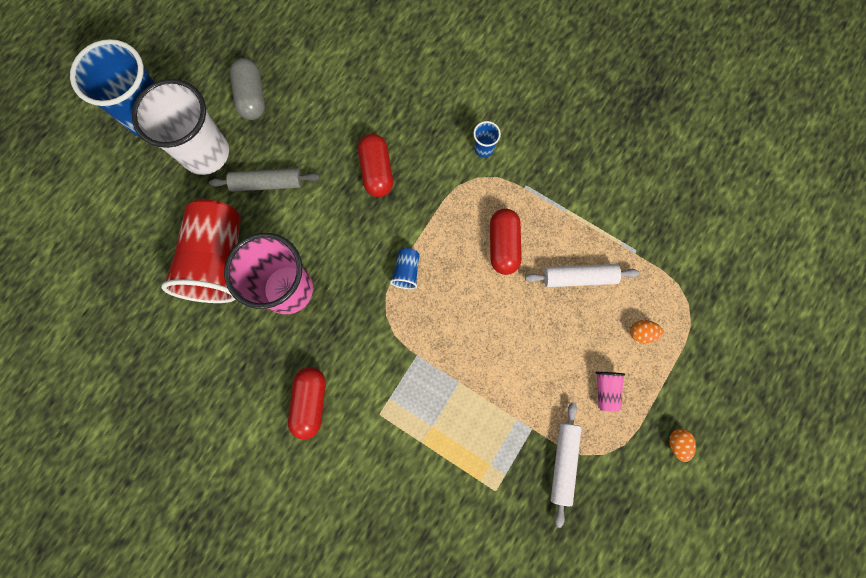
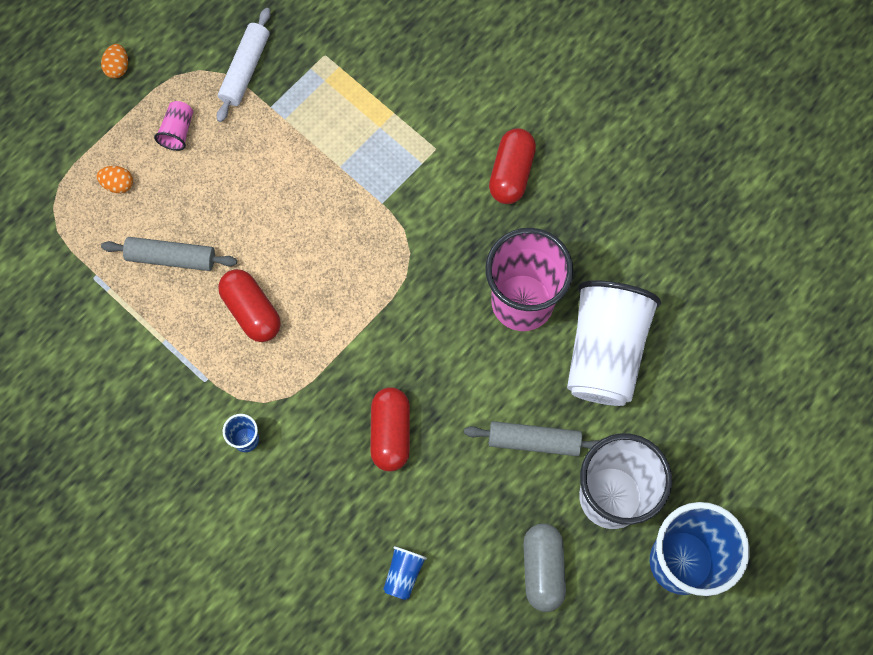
camera: 170 degrees left, 5 degrees down
red cup [161,200,241,303] -> white cup [567,280,661,406]
blue cup [390,248,420,289] -> blue cup moved to [383,546,427,600]
red capsule [490,208,522,275] -> red capsule turned 45 degrees counterclockwise [218,269,281,342]
white rolling pin [525,264,639,287] -> grey rolling pin [101,237,237,271]

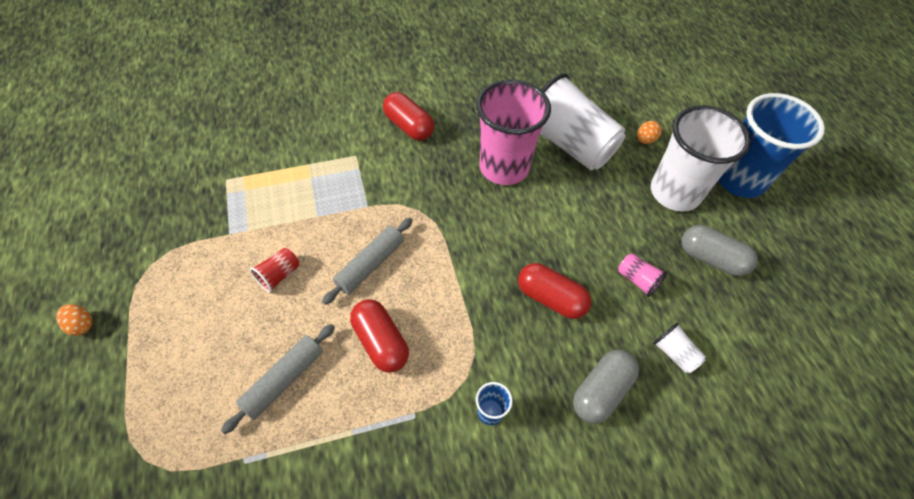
camera: 60 degrees left, 15 degrees down
orange egg [97,166,133,193] -> orange egg moved to [637,121,662,144]
pink cup [154,101,193,151] -> pink cup moved to [618,253,667,297]
white rolling pin [217,8,270,122] -> none
red capsule [218,269,281,342] -> red capsule turned 60 degrees clockwise [350,299,409,373]
blue cup [383,546,427,600] -> white cup [653,323,706,373]
grey rolling pin [464,421,600,456] -> grey rolling pin moved to [322,218,413,305]
none -> red cup [250,248,299,293]
none -> grey capsule [573,350,639,423]

